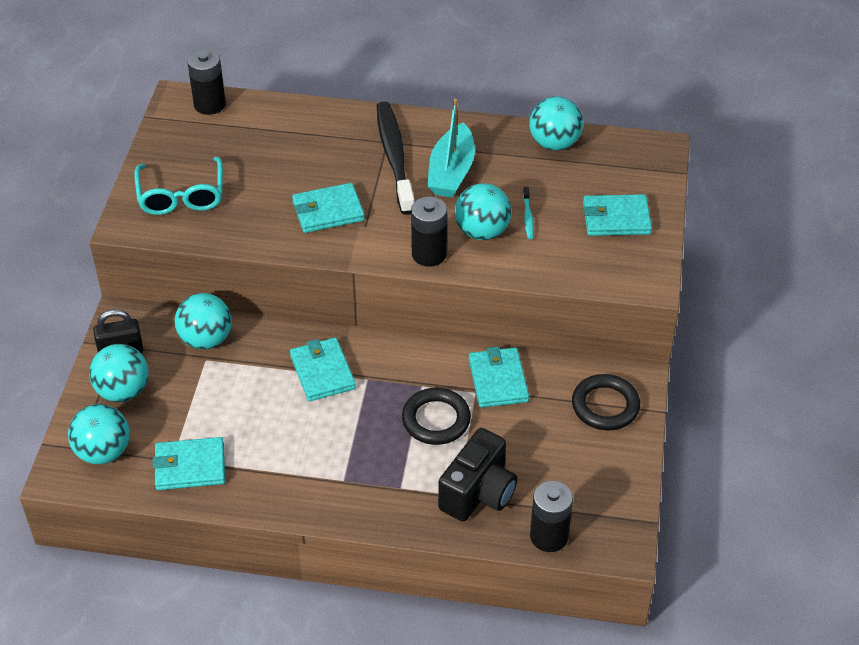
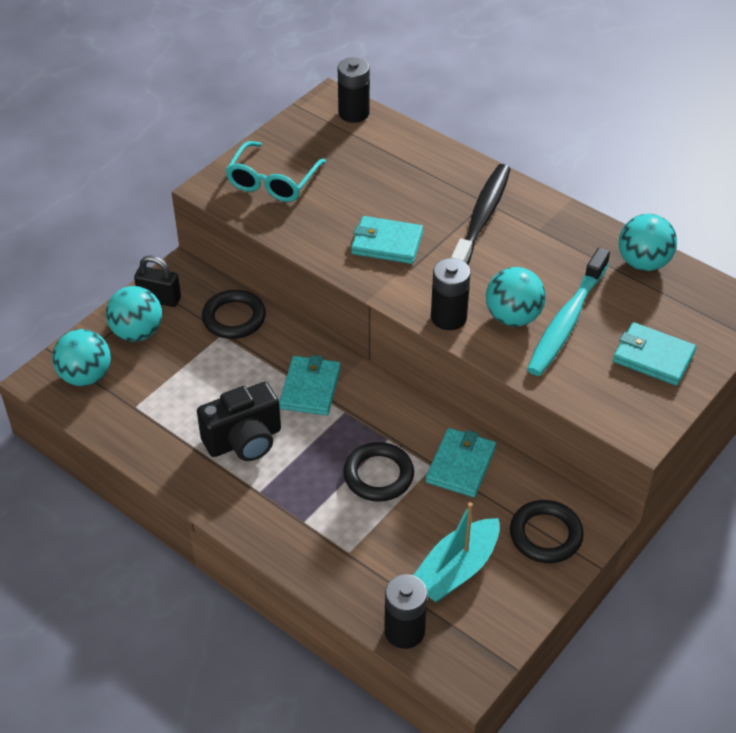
camera: 30 degrees right, 0 degrees up
turquoise wallet [153,437,225,490] -> none
turquoise ball [175,293,232,350] -> black ring [202,290,266,339]
turquoise boat [427,99,475,198] -> turquoise boat moved to [413,502,500,603]
black camera [438,428,517,522] -> black camera moved to [197,382,281,461]
turquoise toothbrush [523,187,534,239] -> turquoise toothbrush [527,247,610,376], size x2.48

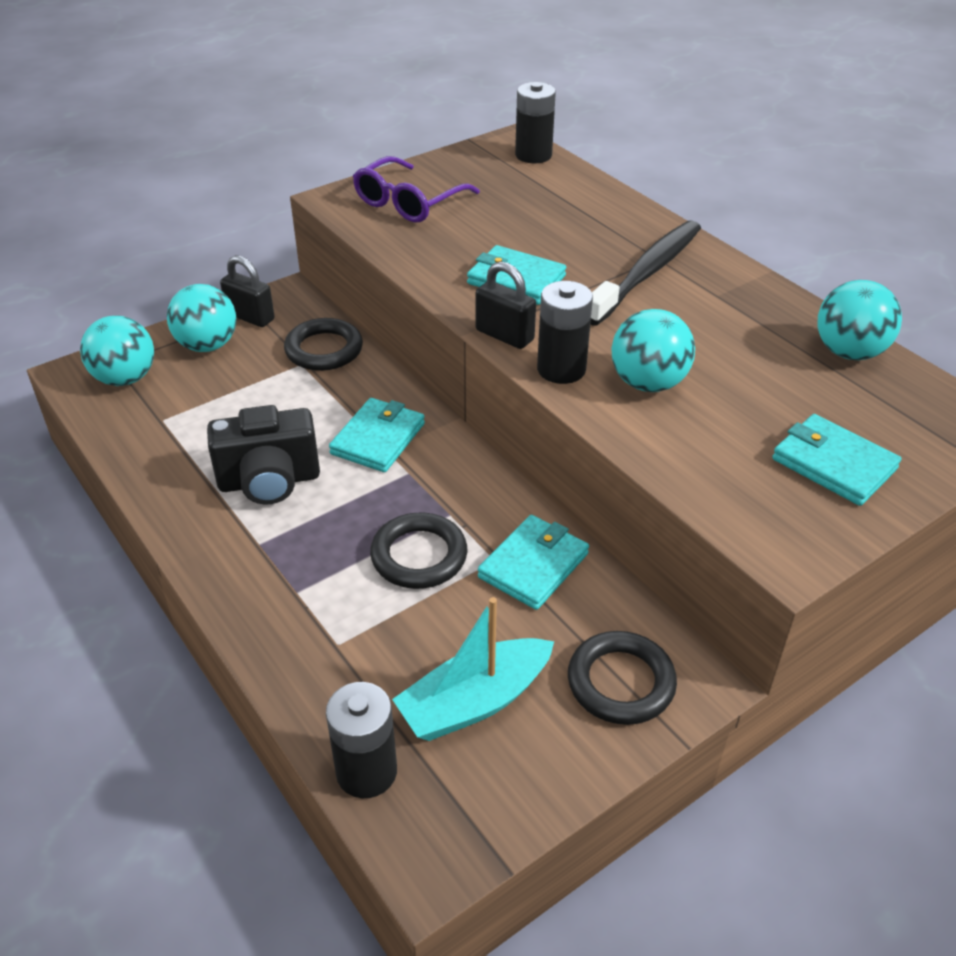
camera: 15 degrees right, 5 degrees down
turquoise glasses [226,141,326,202] -> purple glasses [353,156,480,223]
turquoise toothbrush [527,247,610,376] -> none
none -> black padlock [475,261,536,349]

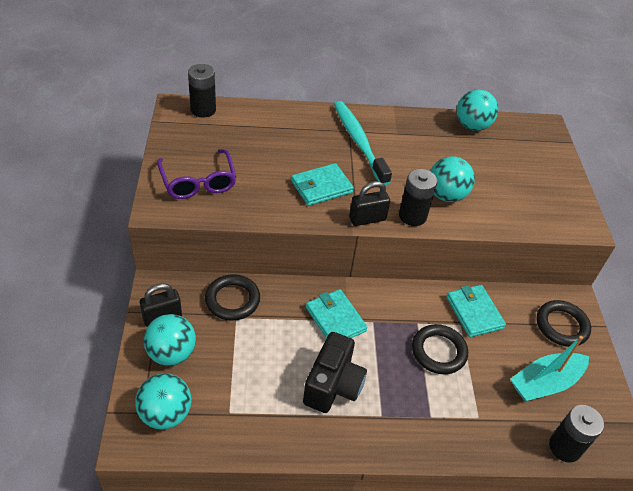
camera: 60 degrees left, 5 degrees up
turquoise boat [392,597,554,741] -> turquoise boat turned 60 degrees clockwise [510,336,589,402]
black toothbrush [590,220,701,325] -> turquoise toothbrush [334,101,392,185]
turquoise wallet [772,414,901,506] -> none

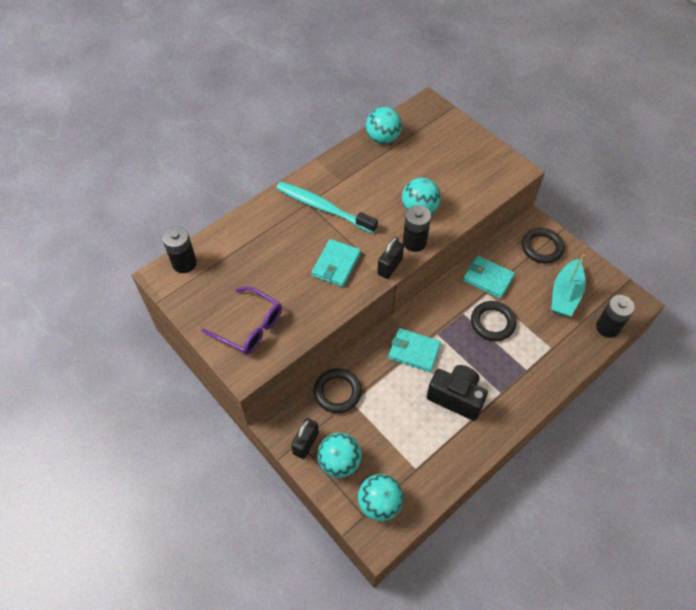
camera: 35 degrees left, 10 degrees up
black camera [303,332,367,413] -> black camera turned 45 degrees counterclockwise [427,365,488,421]

